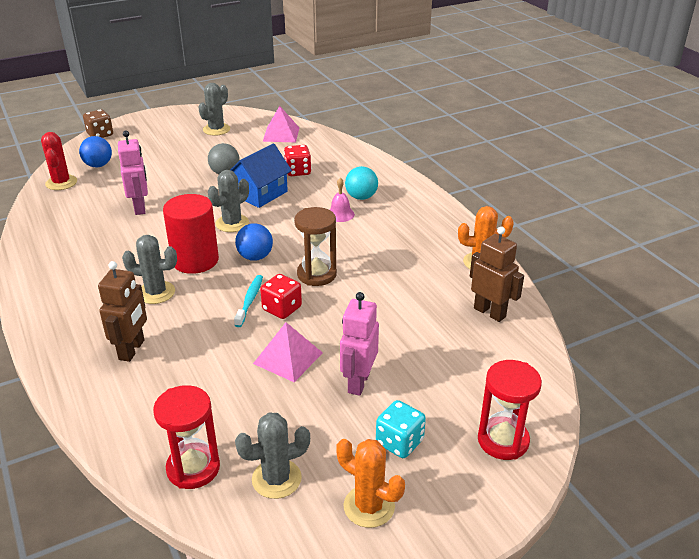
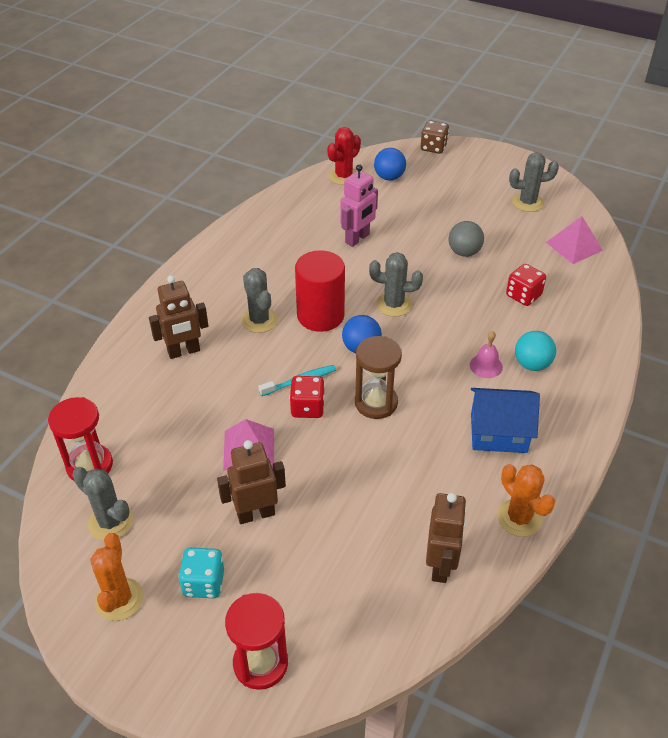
camera: 55 degrees right, 10 degrees up
blue house [230,144,292,208] -> blue house moved to [471,388,540,453]
pink robot [340,292,379,396] -> brown robot [217,440,286,524]

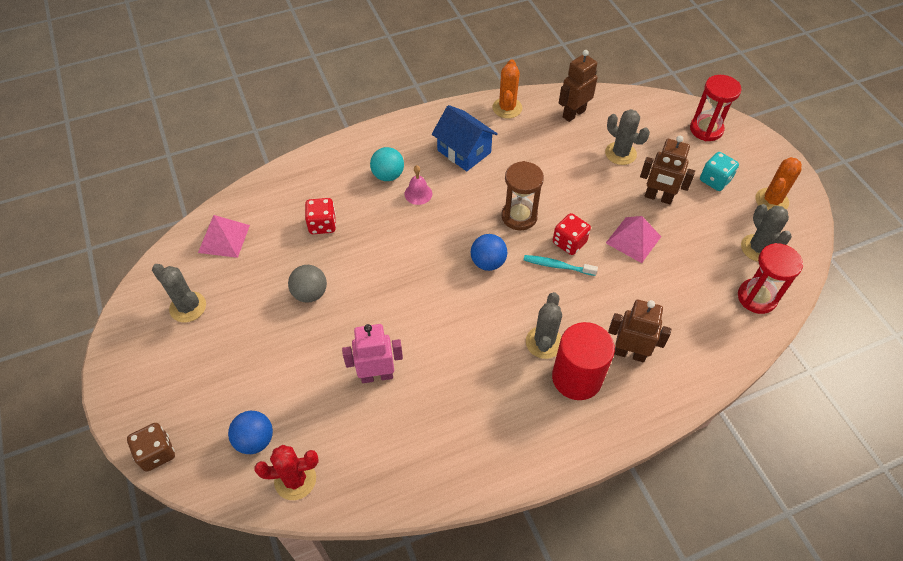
camera: 140 degrees left, 10 degrees up
red cylinder [295,250,345,332] -> red cylinder moved to [552,322,615,400]
grey cactus [369,252,423,317] -> grey cactus moved to [605,109,650,165]

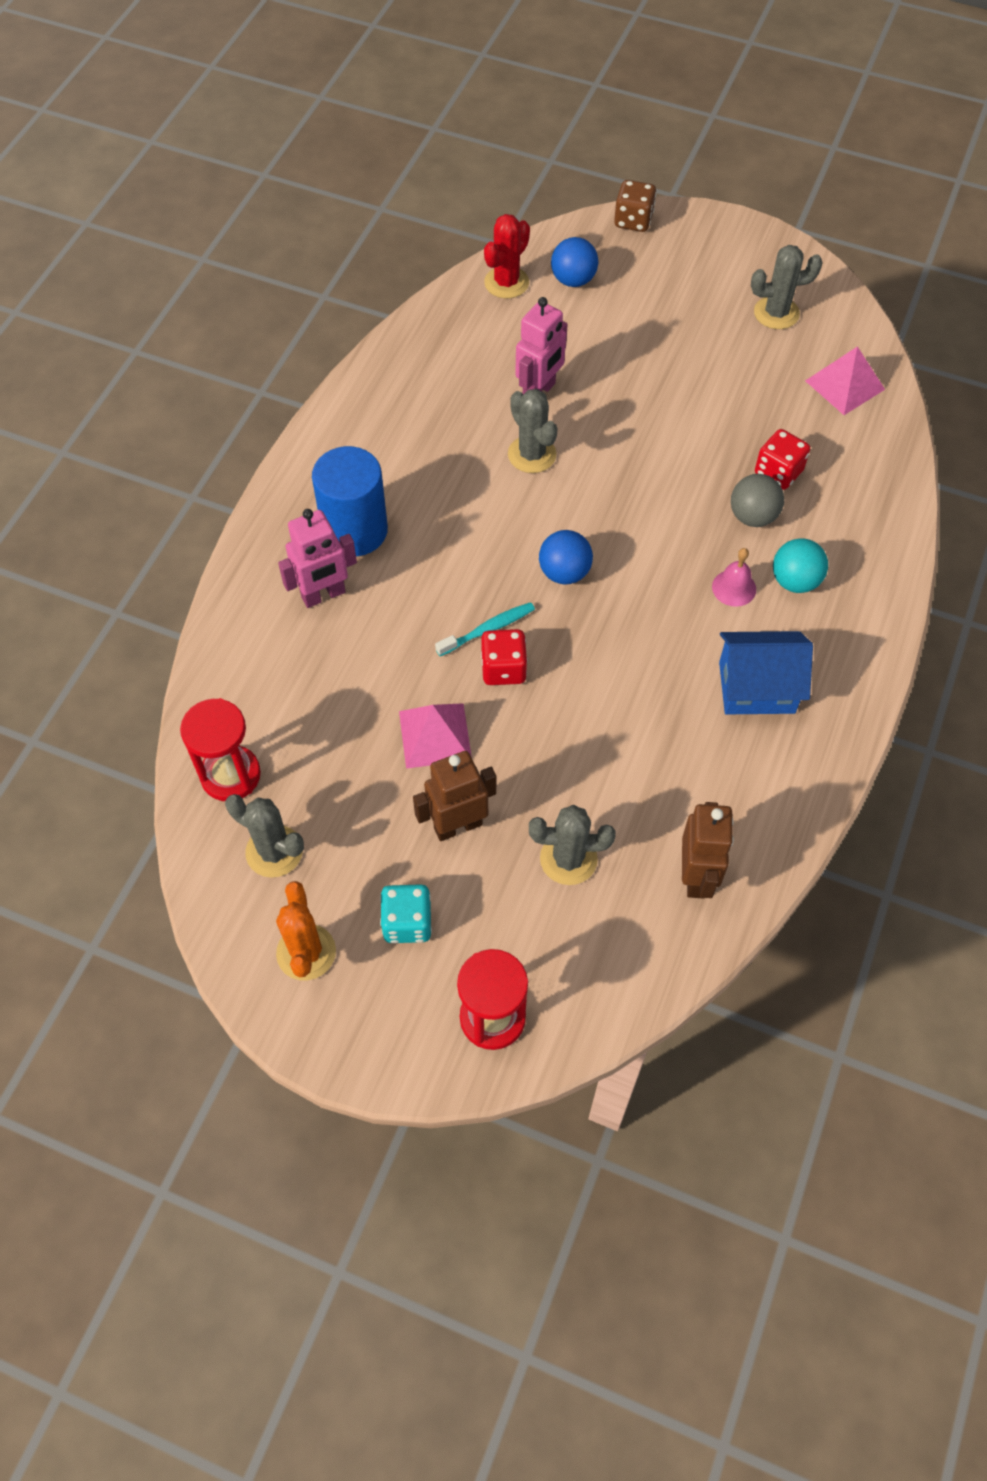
camera: 135 degrees right, 5 degrees up
grey ball [288,265,327,303] -> grey ball moved to [731,474,784,527]
orange cactus [492,59,522,118] -> none
brown hourglass [501,161,544,230] -> none
grey cactus [526,292,562,359] -> grey cactus moved to [508,389,558,473]
red cylinder [552,322,615,400] -> blue cylinder [312,446,388,556]
brown robot [608,300,671,362] -> pink robot [278,509,357,608]

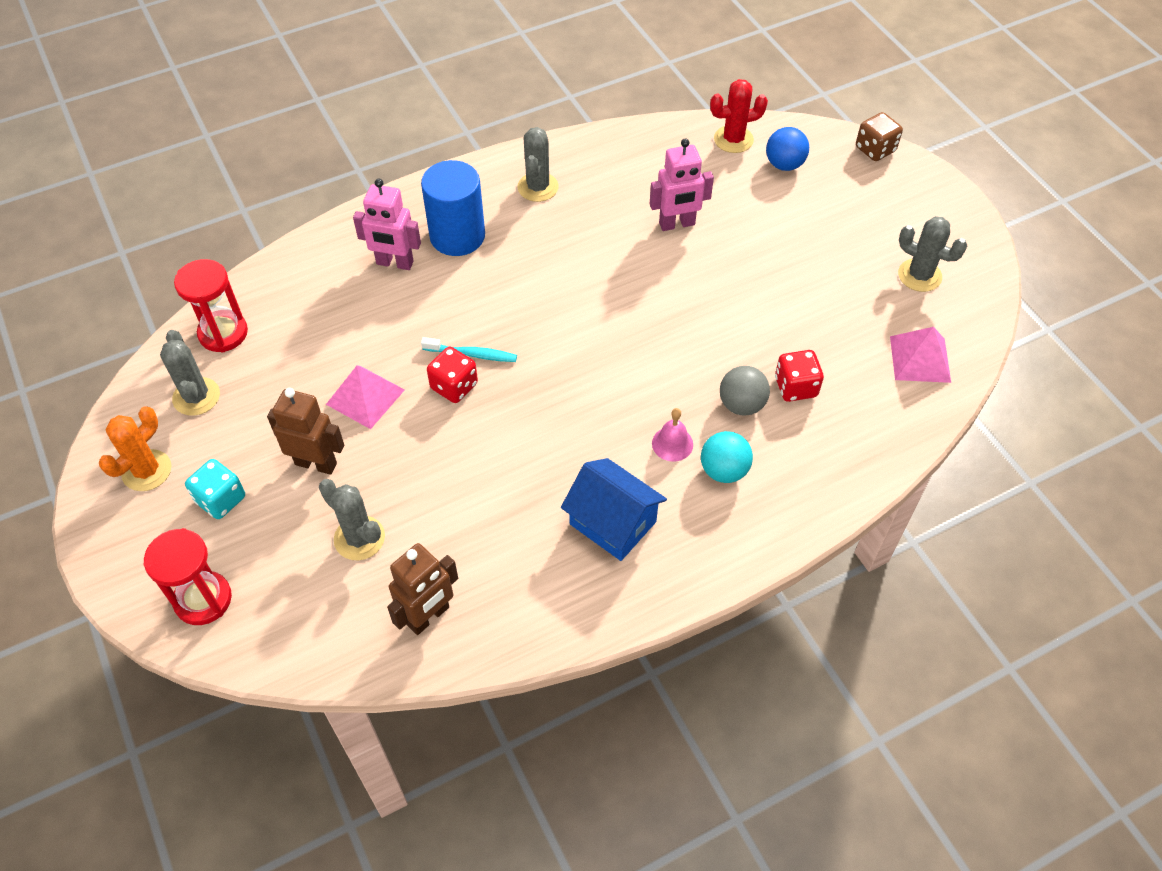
camera: 40 degrees right, 5 degrees down
grey cactus [508,389,558,473] -> grey cactus moved to [517,127,559,202]
blue ball [539,530,593,585] -> none

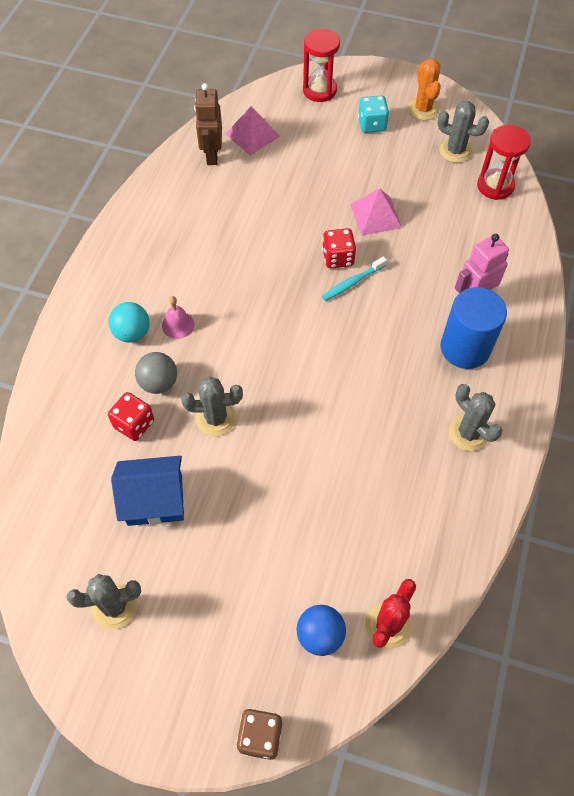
camera: 135 degrees right, 5 degrees up
brown robot [267,388,344,475] -> none
grey cactus [319,479,385,561] -> grey cactus moved to [181,377,243,436]
blue house [561,458,667,561] -> blue house moved to [111,456,184,526]
pink robot [650,138,714,231] -> none
pink pyramid [890,327,951,383] -> pink pyramid moved to [225,106,280,156]

